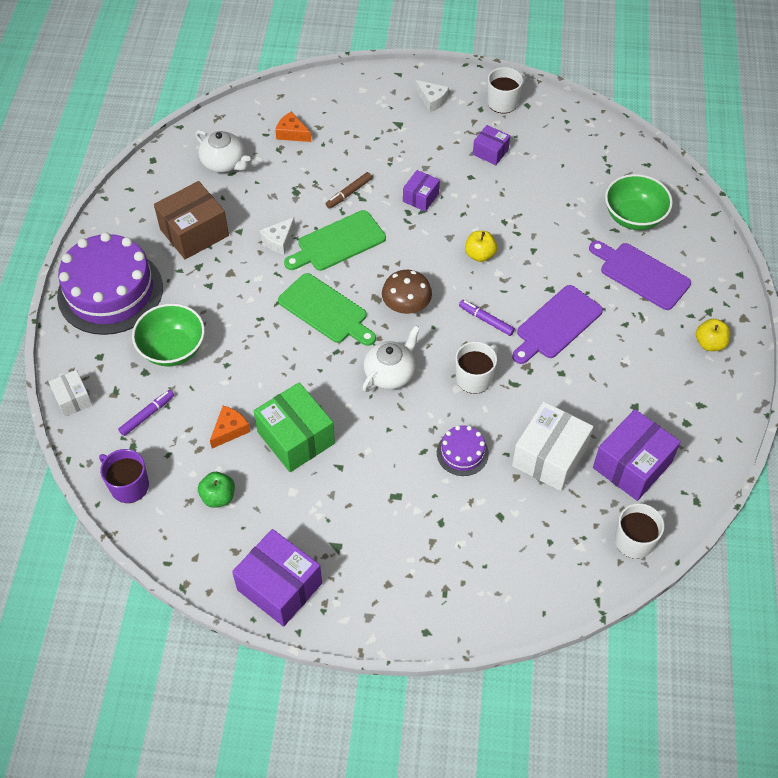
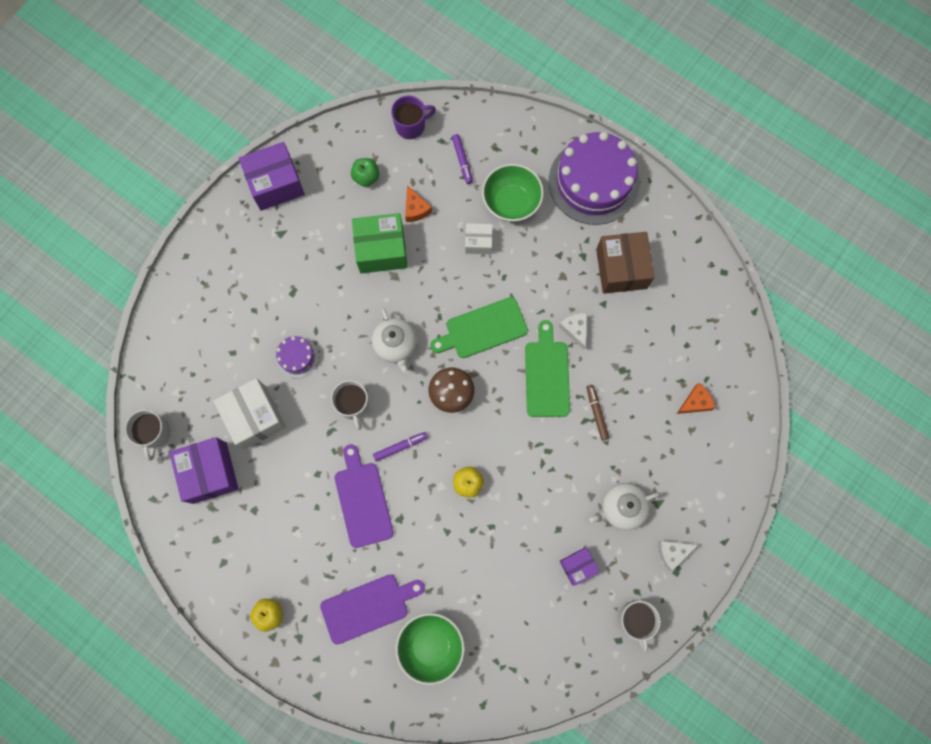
camera: 120 degrees right, 20 degrees up
white box [49,370,92,417] -> white box moved to [465,223,493,254]
white teapot [195,130,251,173] -> white teapot moved to [590,483,660,530]
purple box [403,170,440,212] -> none

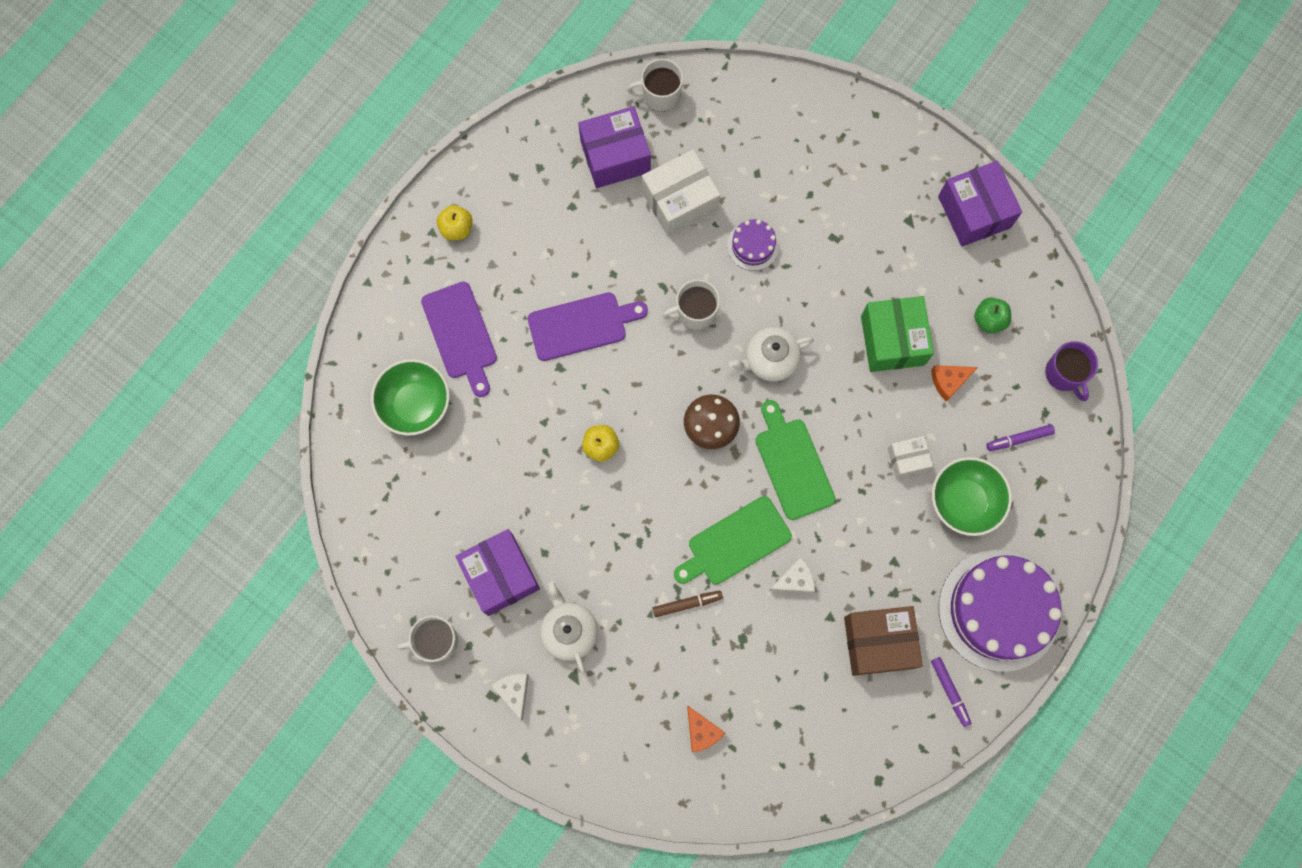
camera: 90 degrees right, 0 degrees up
purple marker [373,432,428,462] -> purple marker moved to [931,657,971,727]
white box [465,223,493,254] -> white box turned 75 degrees clockwise [888,436,933,478]
green cutting board [525,320,570,417] -> green cutting board turned 150 degrees clockwise [674,496,792,585]
purple box [560,548,600,586] -> purple box [455,529,540,616], size x1.81

